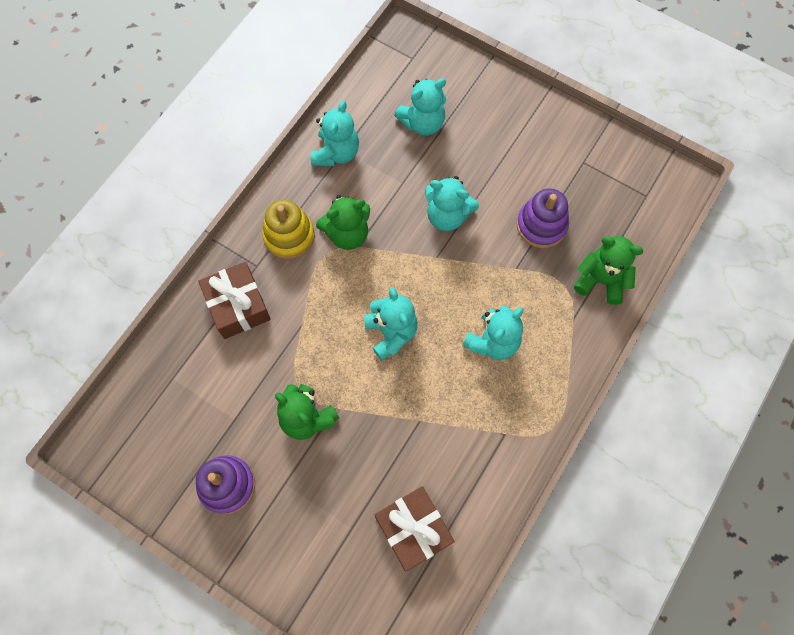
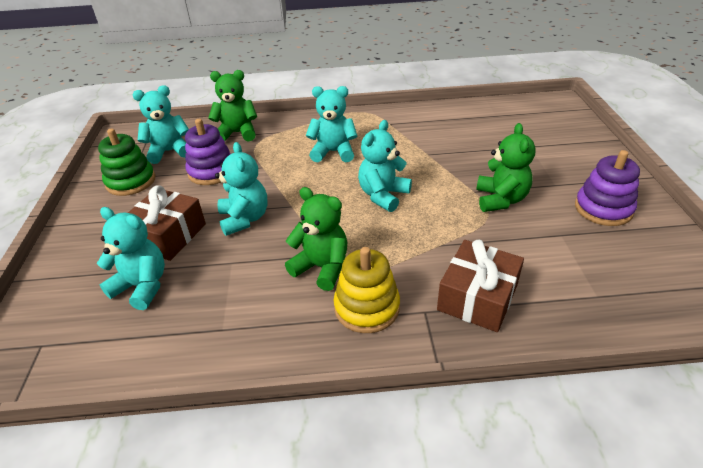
camera: 125 degrees left, 30 degrees down
turquoise teddy bear [311,100,359,166] -> turquoise teddy bear moved to [133,85,189,164]
brown gift [375,486,455,572] -> brown gift moved to [128,185,206,261]
green teddy bear [574,236,644,305] -> green teddy bear turned 105 degrees clockwise [209,70,257,141]
none -> green stacking toy [98,128,155,196]

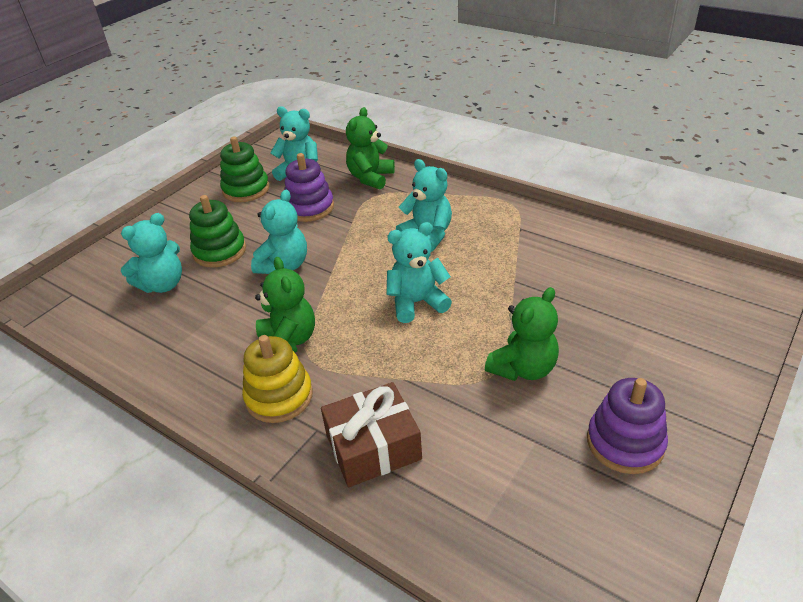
camera: 40 degrees right, 0 degrees up
turquoise teddy bear [97,207,165,310] -> turquoise teddy bear turned 75 degrees clockwise [121,213,182,293]
brown gift [128,185,206,261] -> green stacking toy [189,195,246,268]
green teddy bear [209,70,257,141] -> green teddy bear turned 105 degrees counterclockwise [346,107,395,190]

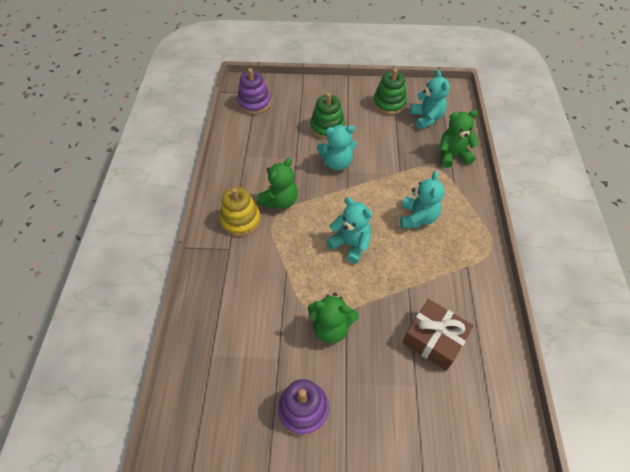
camera: 55 degrees right, 15 degrees up
turquoise teddy bear [121,213,182,293] -> none
purple stacking toy [284,153,334,222] -> purple stacking toy moved to [237,68,271,114]
brown gift [321,382,422,487] -> brown gift moved to [403,299,473,371]

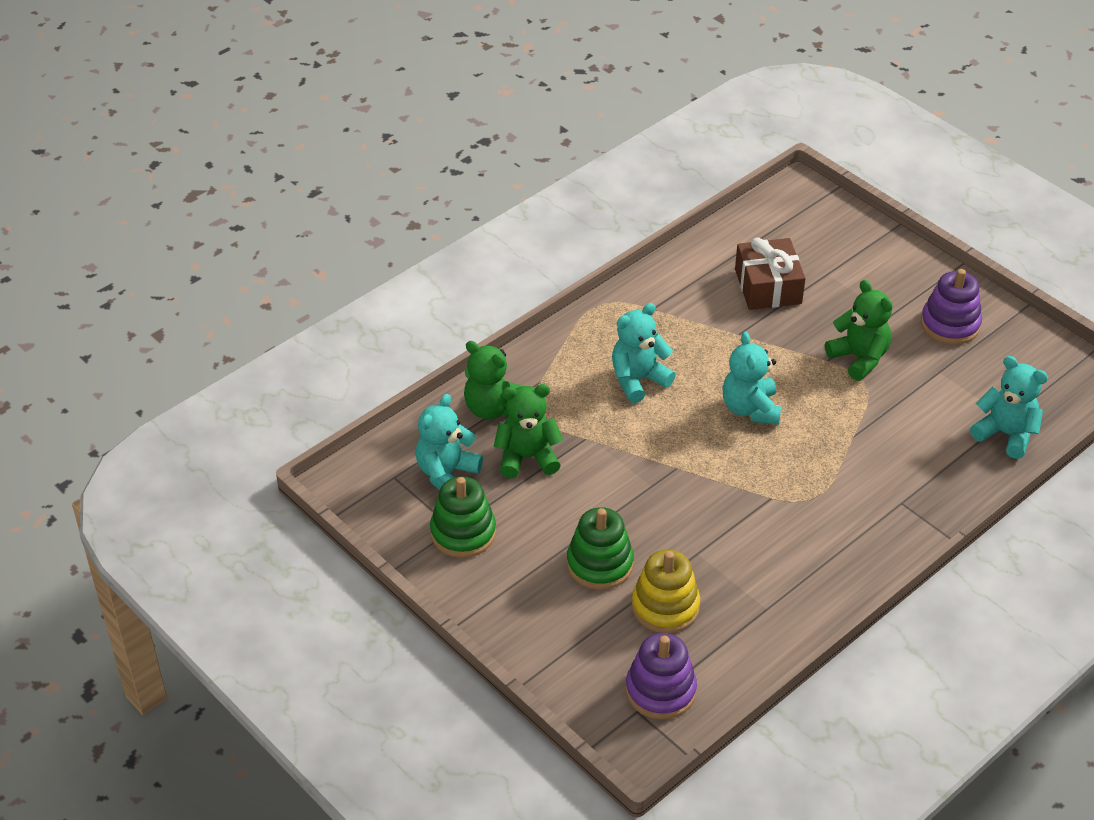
camera: 135 degrees left, 10 degrees down
yellow stacking toy [220,187,261,236] -> yellow stacking toy moved to [632,549,700,633]
green teddy bear [257,158,298,209] -> green teddy bear moved to [494,384,563,479]
turquoise teddy bear [317,125,357,170] -> turquoise teddy bear moved to [970,356,1048,459]

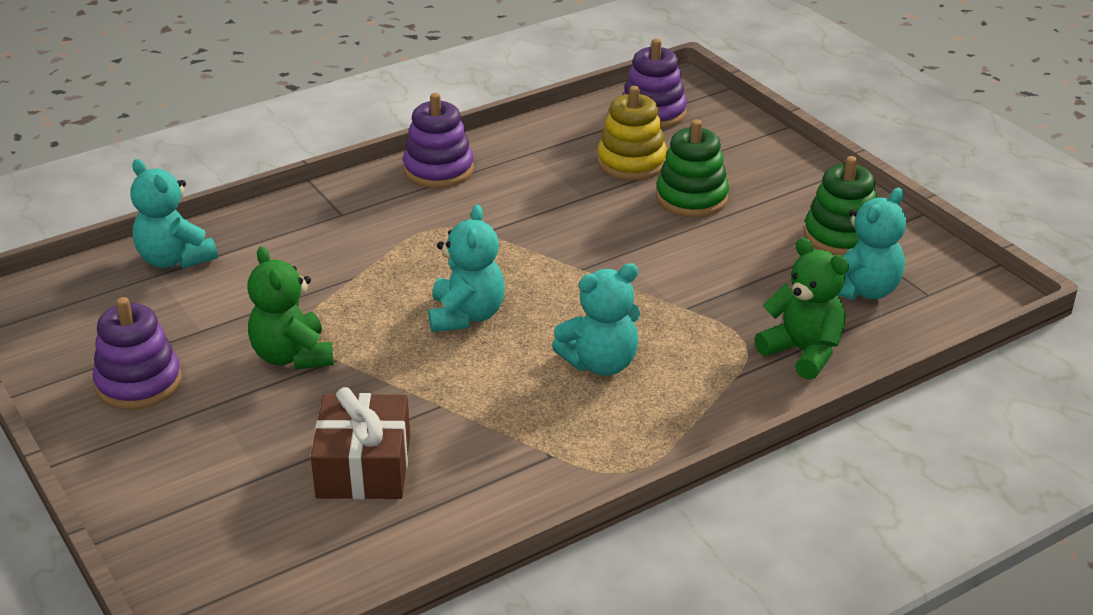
camera: 170 degrees left, 10 degrees down
green teddy bear [494,384,563,479] -> none
none -> purple stacking toy [403,93,474,188]

